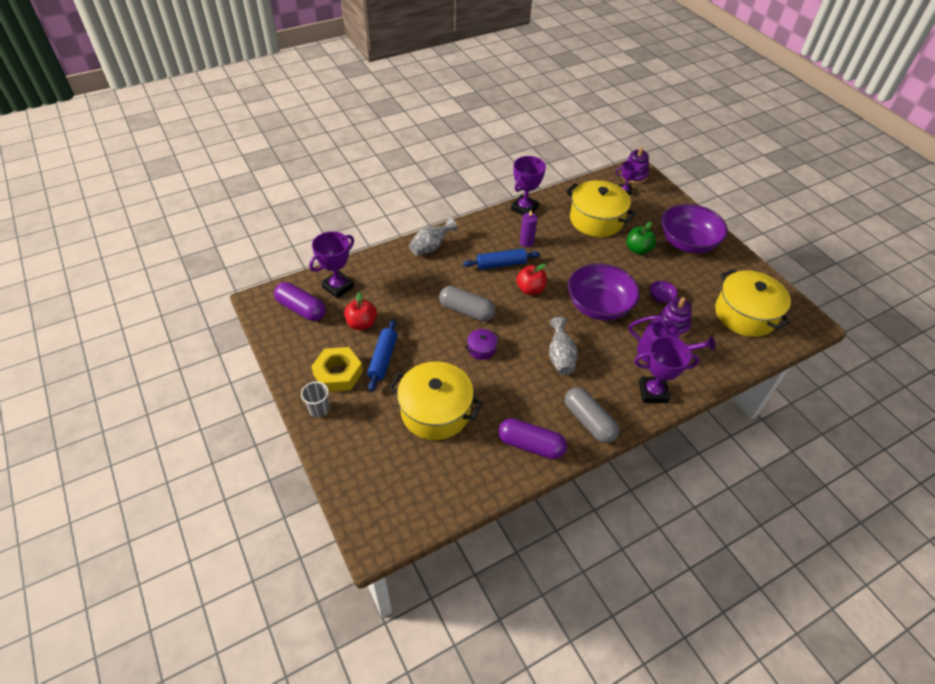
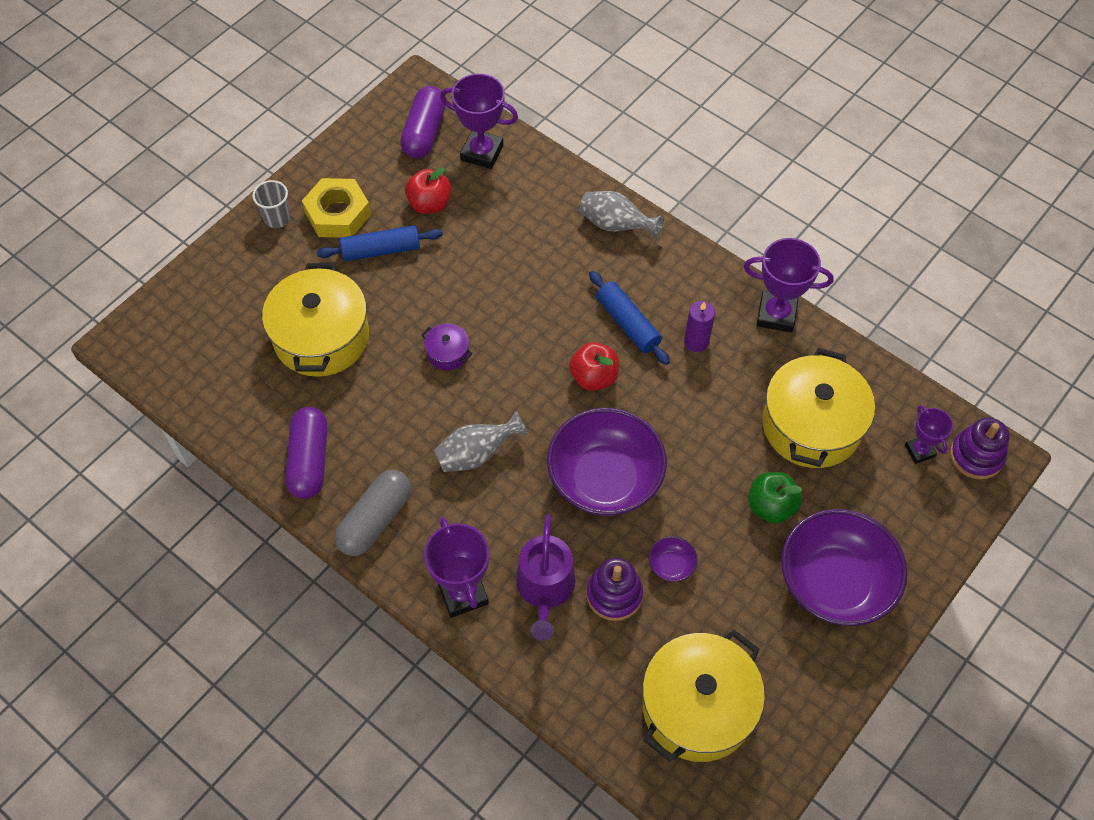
camera: 70 degrees right, 10 degrees up
grey capsule [439,286,495,321] -> none

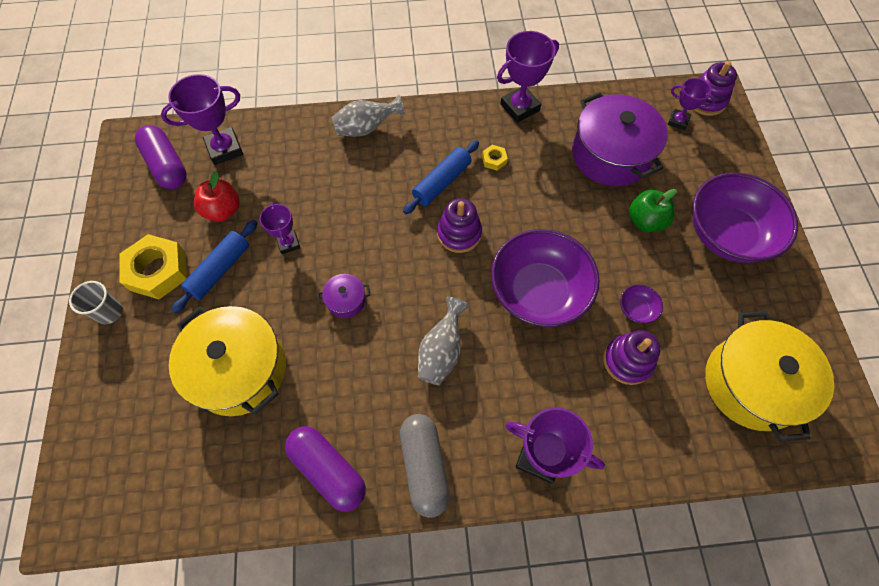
camera: 45 degrees left, 5 degrees up
purple watering can [516,515,576,641] -> none
red apple [569,342,619,391] -> purple stacking toy [437,198,482,253]
blue rolling pin [589,271,670,365] -> blue rolling pin turned 60 degrees counterclockwise [403,140,479,214]
purple candle [684,301,715,352] -> yellow nut [482,145,508,171]
yellow pot [762,348,875,468] -> purple pot [572,92,668,186]
none -> purple trophy [260,202,300,254]

